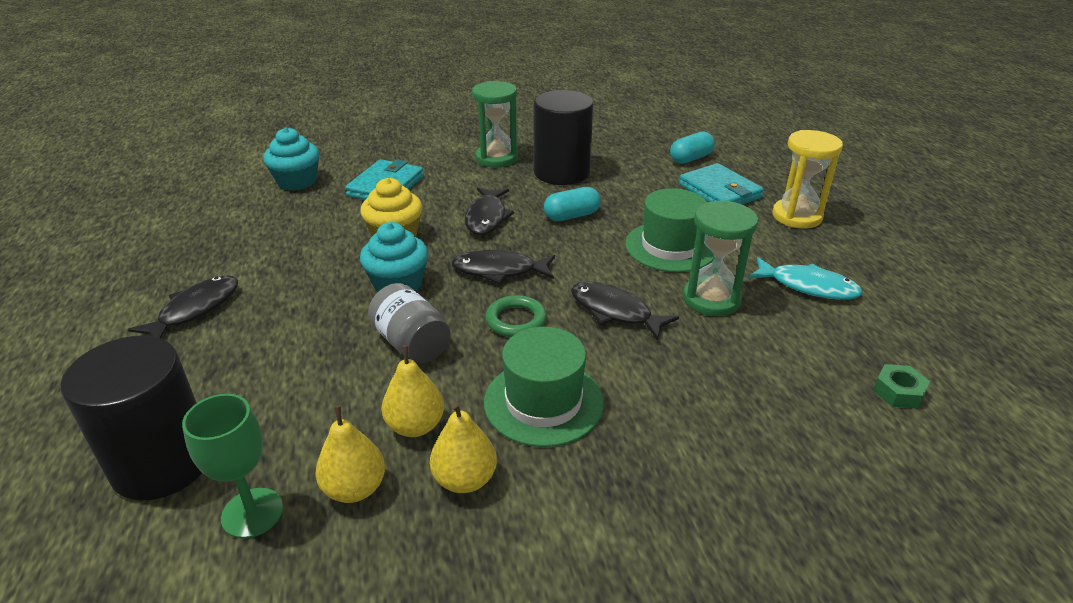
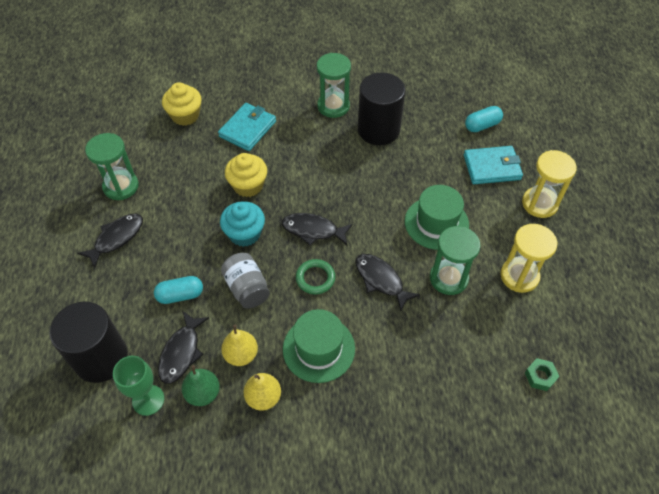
camera: 10 degrees right, 20 degrees up
turquoise cupcake [263,127,319,191] -> yellow cupcake [162,82,202,126]
yellow pear [315,405,385,503] -> green pear [182,365,220,406]
black fish [465,187,514,235] -> black fish moved to [158,311,209,384]
turquoise capsule [544,187,601,221] -> turquoise capsule moved to [154,276,203,304]
turquoise wallet [679,163,764,205] -> turquoise wallet turned 75 degrees counterclockwise [464,146,523,184]
turquoise fish [748,257,863,300] -> yellow hourglass [500,224,557,293]
none -> green hourglass [85,133,139,200]

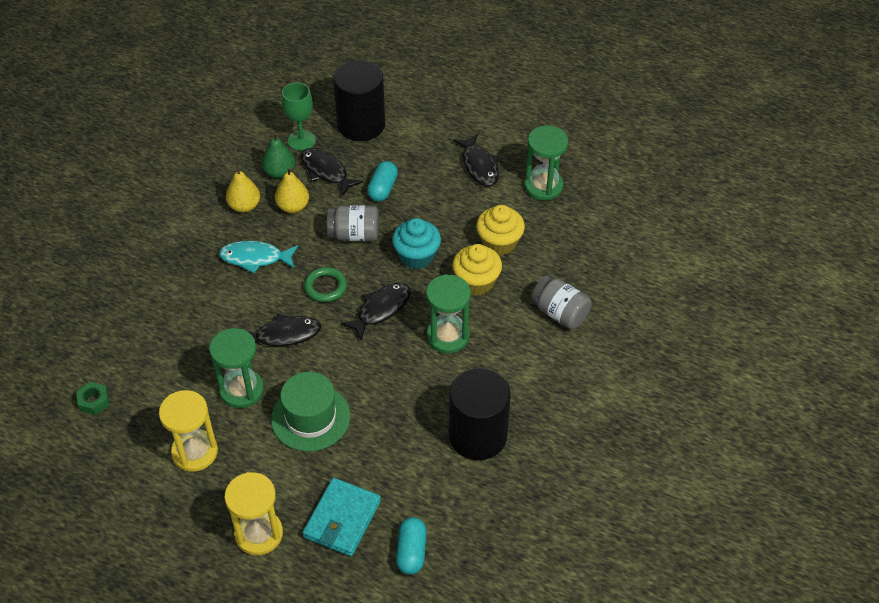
camera: 120 degrees right, 5 degrees down
yellow cupcake [162,82,202,126] -> yellow cupcake moved to [476,205,525,255]
turquoise wallet [218,103,276,151] -> grey jar [531,275,592,329]
green hat [283,309,355,383] -> turquoise fish [219,241,298,273]
green hourglass [317,53,351,118] -> green hourglass moved to [426,274,471,353]

